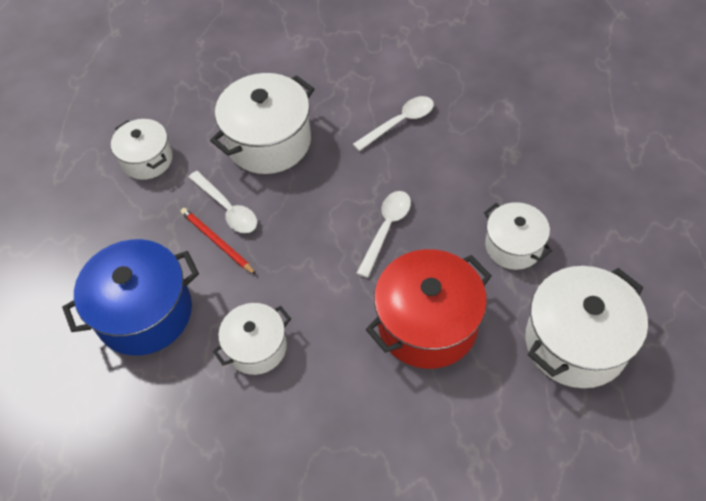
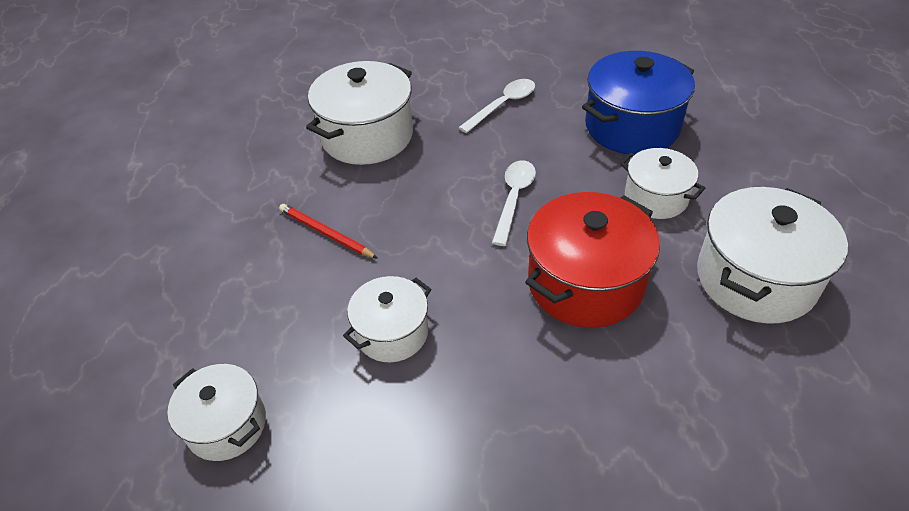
camera: 10 degrees left, 10 degrees down
blue pot [62,239,199,355] -> blue pot moved to [582,51,695,154]
white pot [111,119,173,180] -> white pot moved to [167,364,266,461]
white spoon [188,171,257,233] -> none

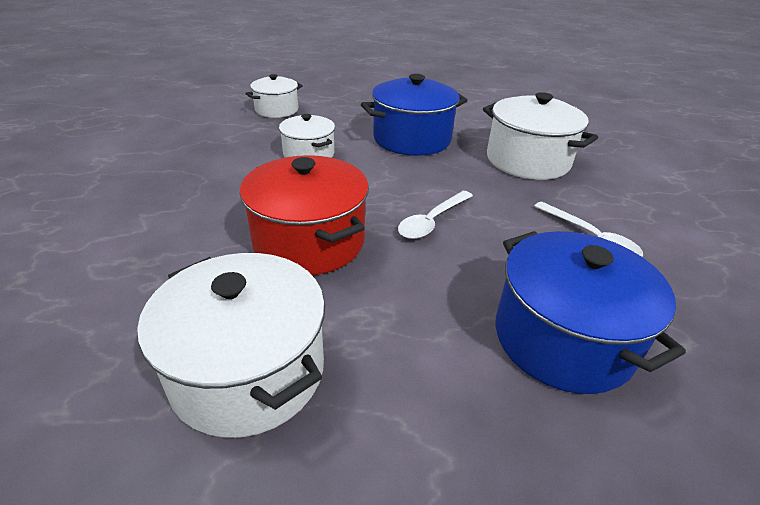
camera: 95 degrees right, 10 degrees down
red pencil [279,204,378,259] -> blue pot [361,74,467,156]
white spoon [492,160,536,246] -> white spoon turned 105 degrees clockwise [398,191,473,239]
white pot [620,148,705,219] -> none

